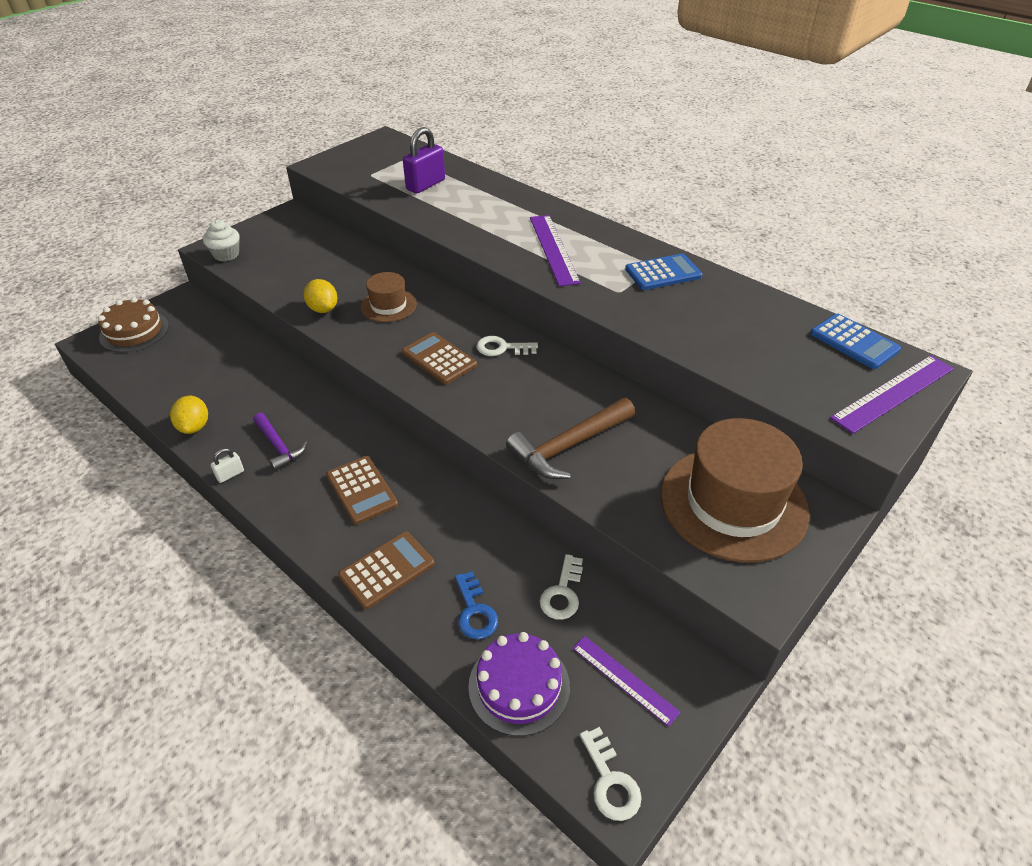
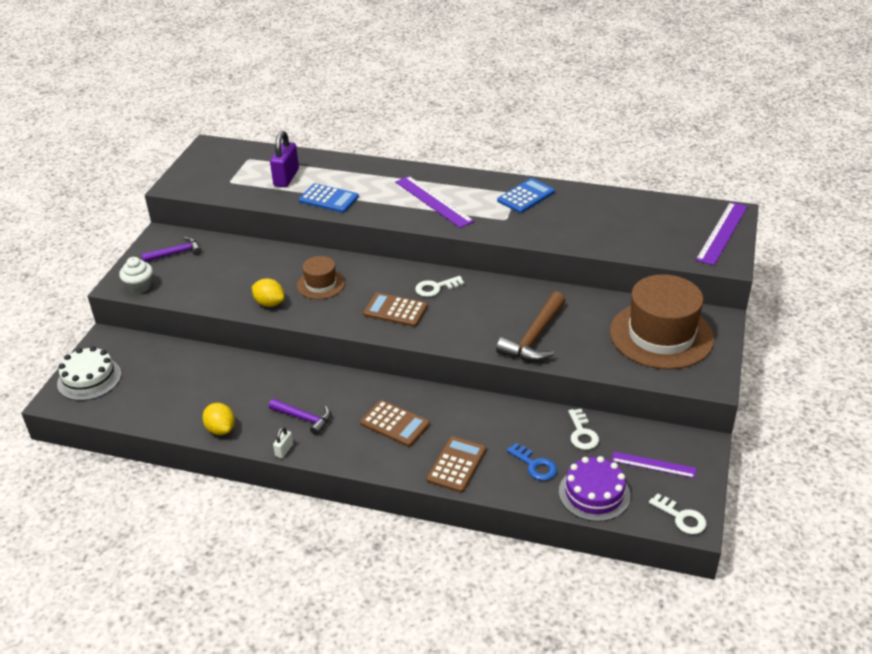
camera: 25 degrees left, 5 degrees down
brown cake [98,297,169,352] -> white cake [57,346,121,401]
blue calculator [810,313,901,369] -> blue calculator moved to [299,183,359,213]
none -> purple hammer [141,237,202,262]

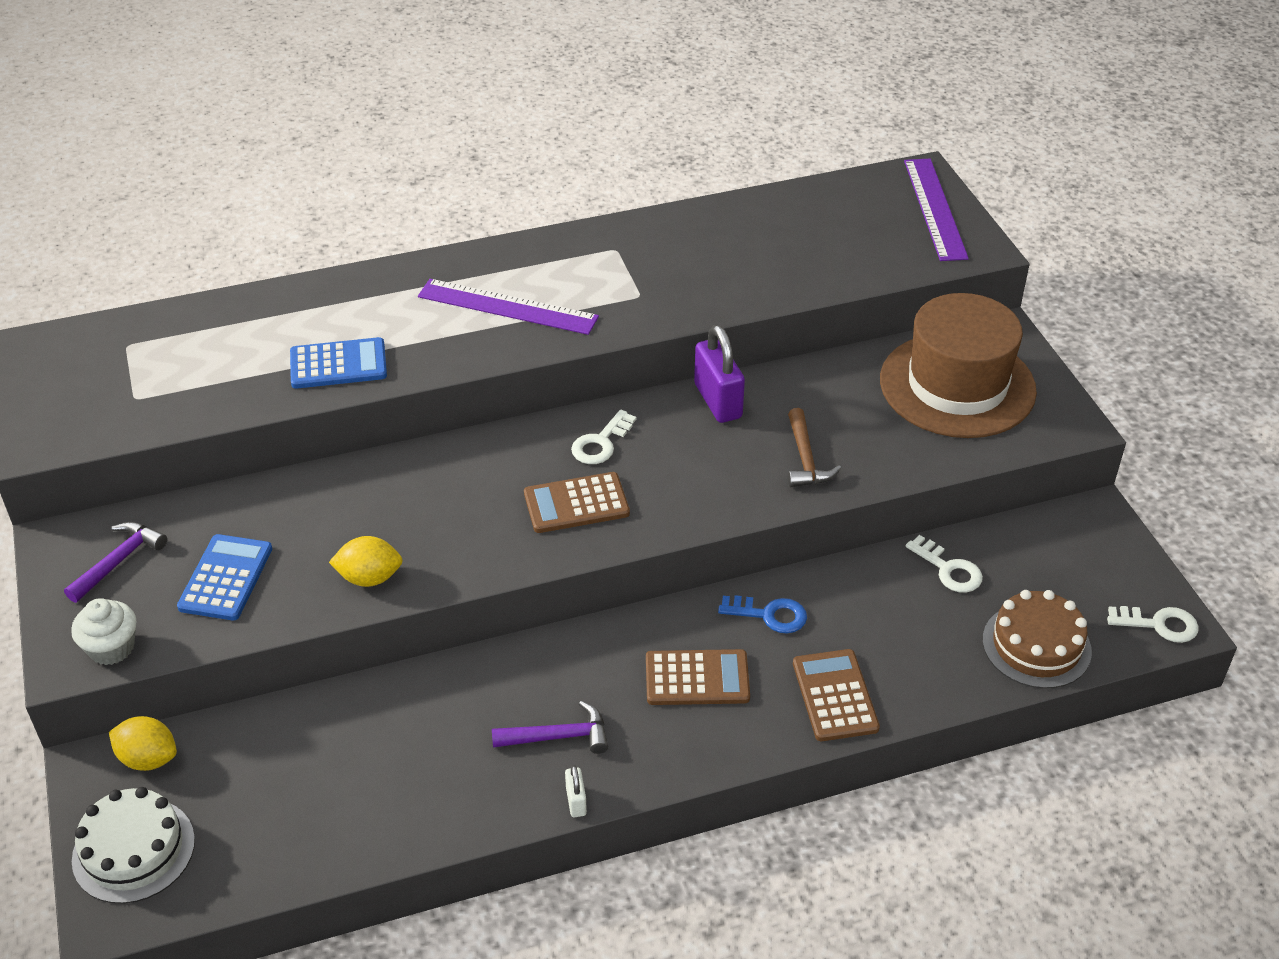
camera: 35 degrees left, 5 degrees up
yellow lemon [202,403,235,435] -> yellow lemon moved to [109,716,177,771]
purple padlock [270,131,299,187] -> purple padlock moved to [694,325,745,423]
brown hat [297,256,345,299] -> none
brown hammer [496,292,566,361] -> brown hammer [788,408,841,487], size x0.63
blue calculator [497,178,555,213] -> blue calculator moved to [177,534,272,620]
blue key [507,443,557,481] -> blue key moved to [718,595,807,633]
purple cake [559,456,631,522] -> brown cake [983,590,1092,689]
purple ruler [611,451,696,478] -> none

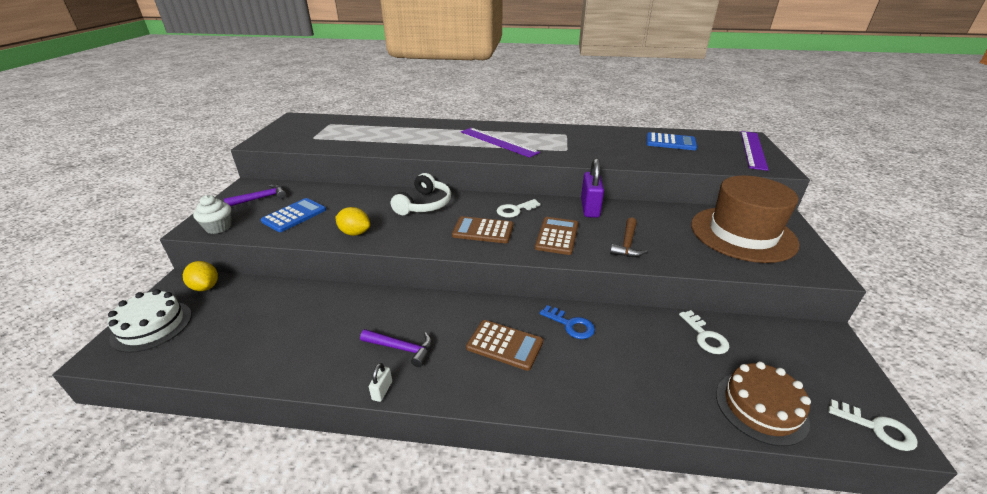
camera: 25 degrees right, 10 degrees down
blue calculator [290,337,387,389] -> blue calculator moved to [647,132,697,150]
brown calculator [793,649,880,741] -> brown calculator moved to [535,217,578,255]
none -> white headphones [391,173,451,215]

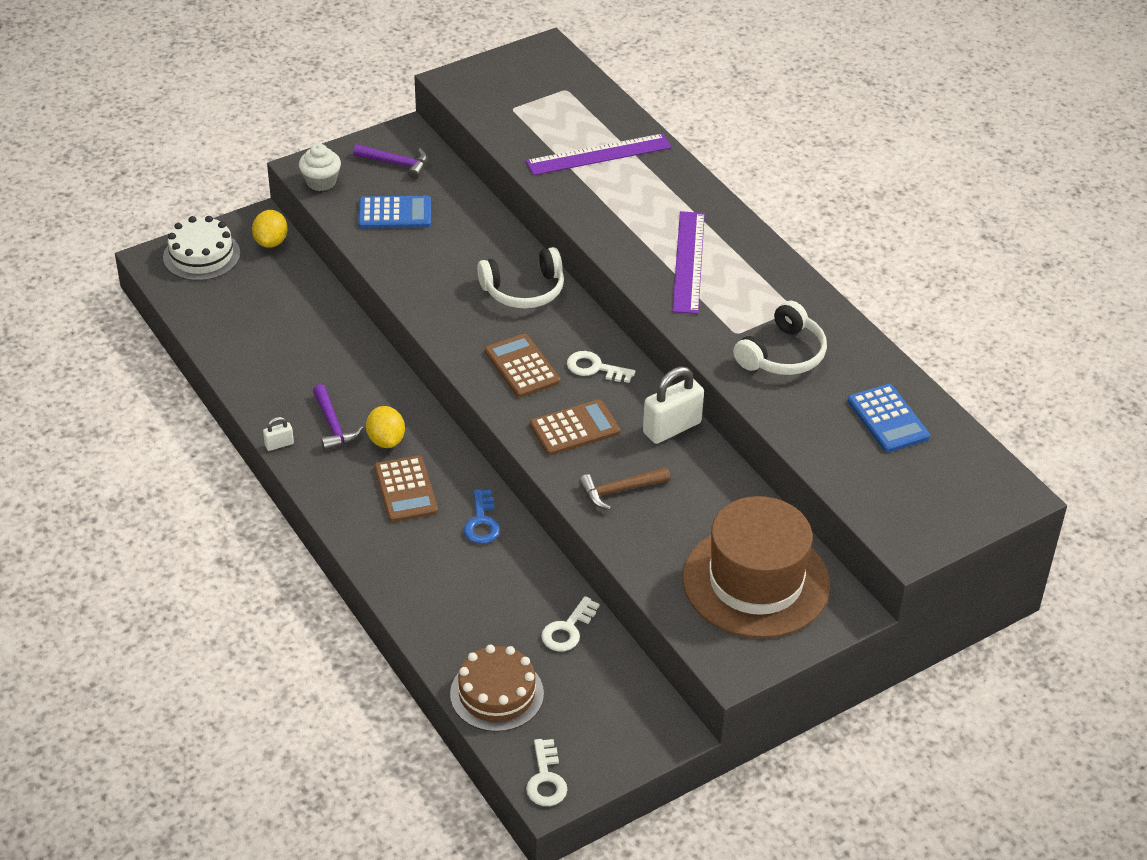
camera: 50 degrees right, 10 degrees up
yellow lemon [335,207,370,236] -> yellow lemon moved to [366,406,405,448]
purple padlock [581,158,604,218] -> white padlock [643,367,704,444]
purple ruler [741,131,769,171] -> purple ruler moved to [526,133,672,175]
none -> white headphones [733,300,827,375]

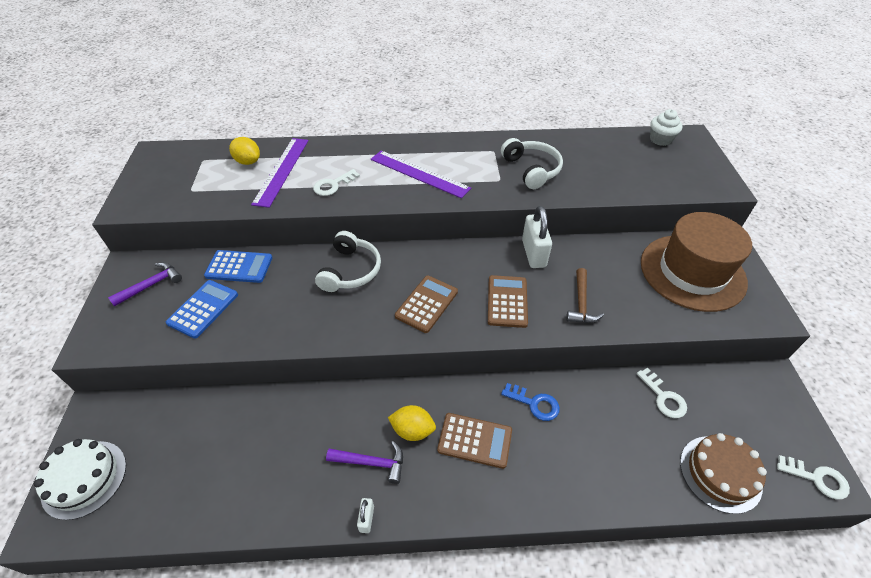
camera: 60 degrees left, 5 degrees up
yellow lemon [252,210,288,248] -> yellow lemon moved to [229,137,260,165]
white cupcake [299,143,341,191] -> white cupcake moved to [650,109,683,146]
brown calculator [485,334,560,398] -> brown calculator turned 120 degrees clockwise [395,275,458,333]
white key [567,351,636,383] -> white key moved to [313,169,360,196]
blue calculator [847,384,930,452] -> blue calculator moved to [204,250,272,283]

